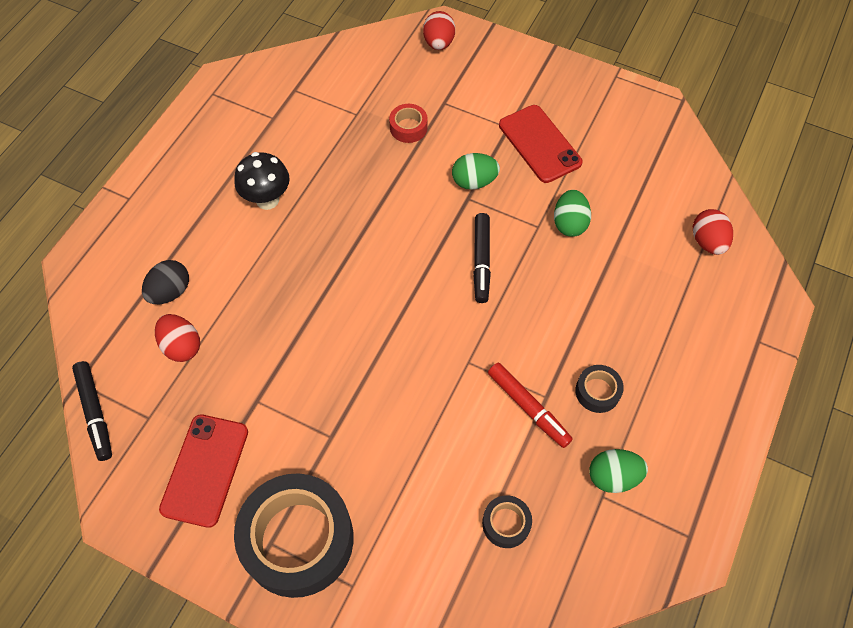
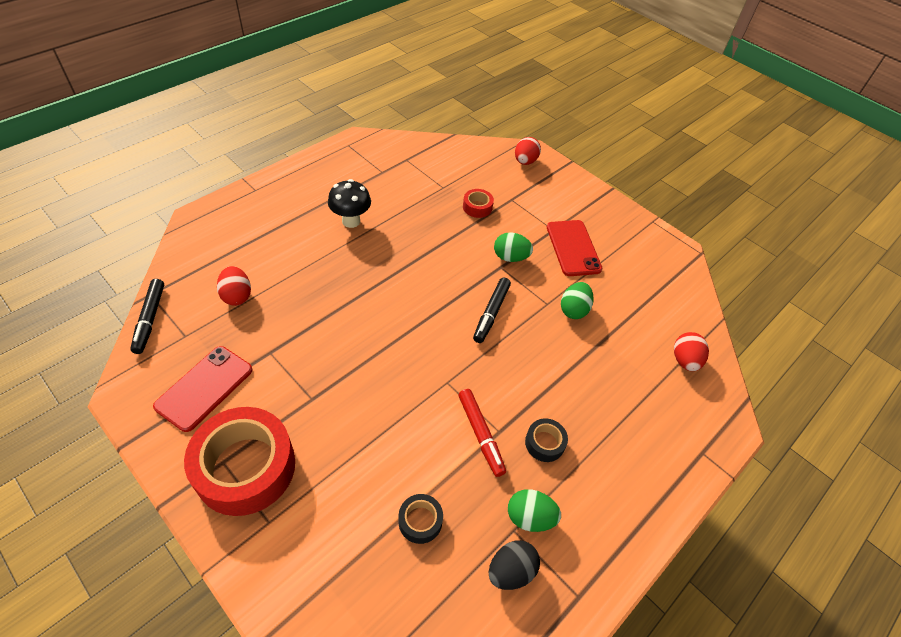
camera: 15 degrees right, 10 degrees down
black egg [142,260,189,304] -> black egg moved to [489,540,540,590]
black tape [234,473,354,598] -> red tape [184,407,295,516]

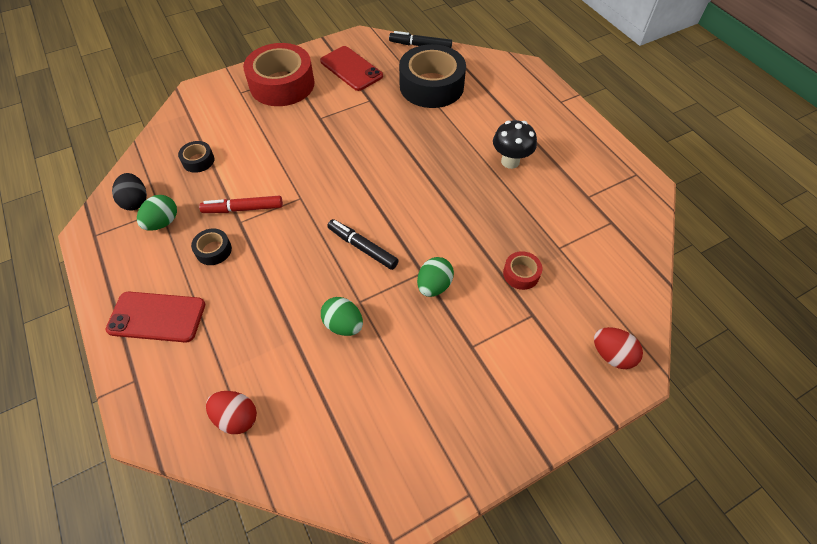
camera: 110 degrees right, 5 degrees up
red egg [217,266,251,306] -> black tape [399,44,466,108]
red phone [547,220,603,276] -> red phone moved to [105,292,205,343]

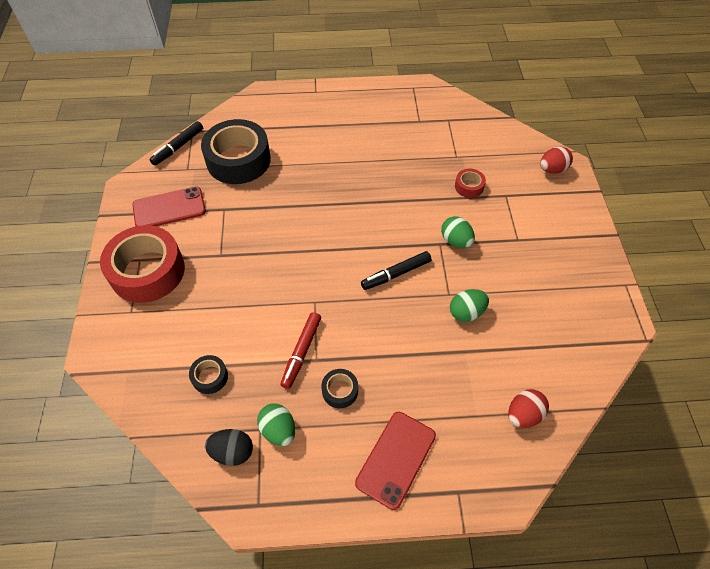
camera: 65 degrees left, 0 degrees up
black mushroom [493,120,537,169] -> none

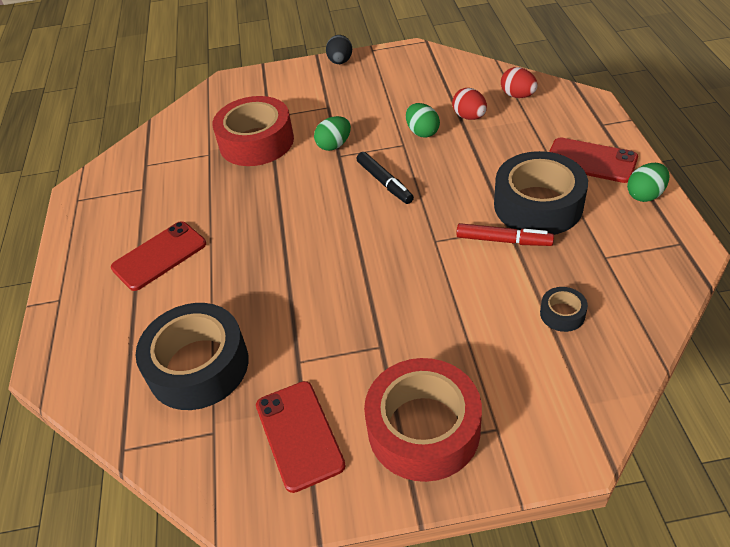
camera: 90 degrees left, 10 degrees down
black marker [150,121,203,166] -> none
black egg [205,429,253,466] -> black egg moved to [326,35,352,64]
green egg [257,404,295,446] -> green egg moved to [627,163,669,202]
black tape [321,369,358,408] -> black tape [494,151,588,235], size x2.29
red tape [455,169,486,198] -> red tape [212,96,294,166], size x2.29
red egg [540,147,573,174] -> red egg moved to [452,88,487,120]
none -> red phone [111,222,206,291]

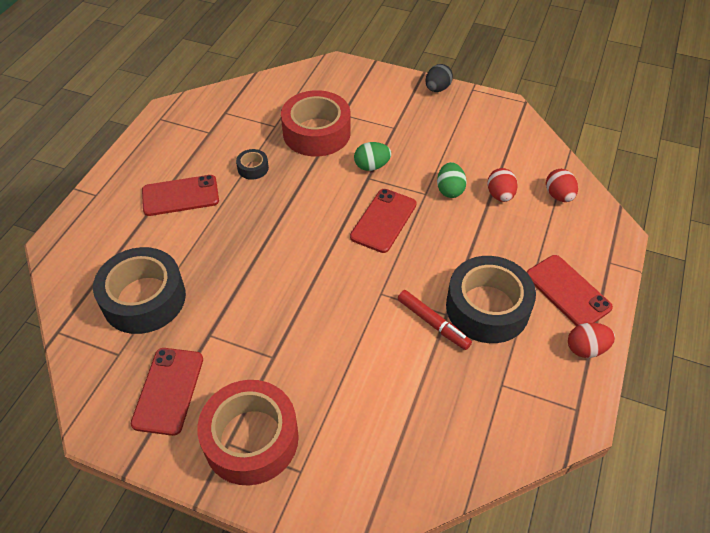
camera: 25 degrees right, 5 degrees up
black marker [357,152,414,204] -> red phone [350,189,417,253]
black tape [540,287,588,332] -> black tape moved to [236,149,269,180]
green egg [627,163,669,202] -> red egg [568,323,615,358]

